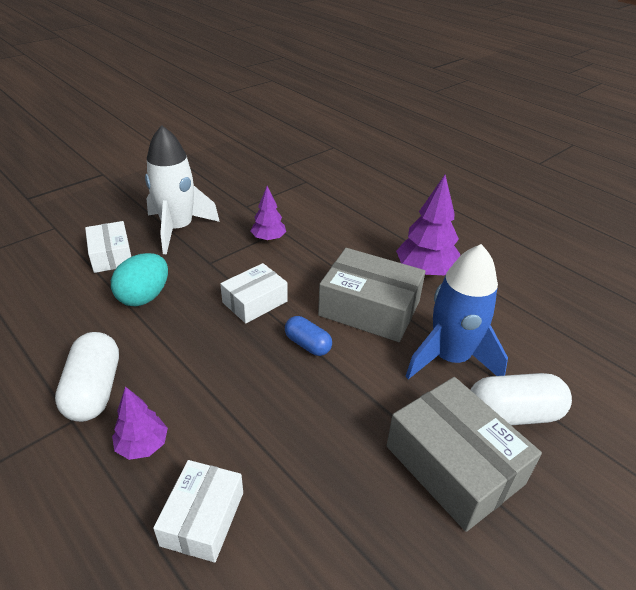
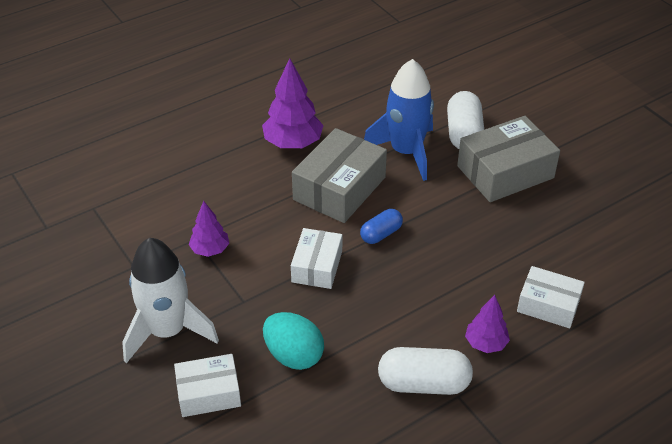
camera: 80 degrees left, 5 degrees up
white box [220,263,288,323] -> white box turned 45 degrees clockwise [291,228,342,289]

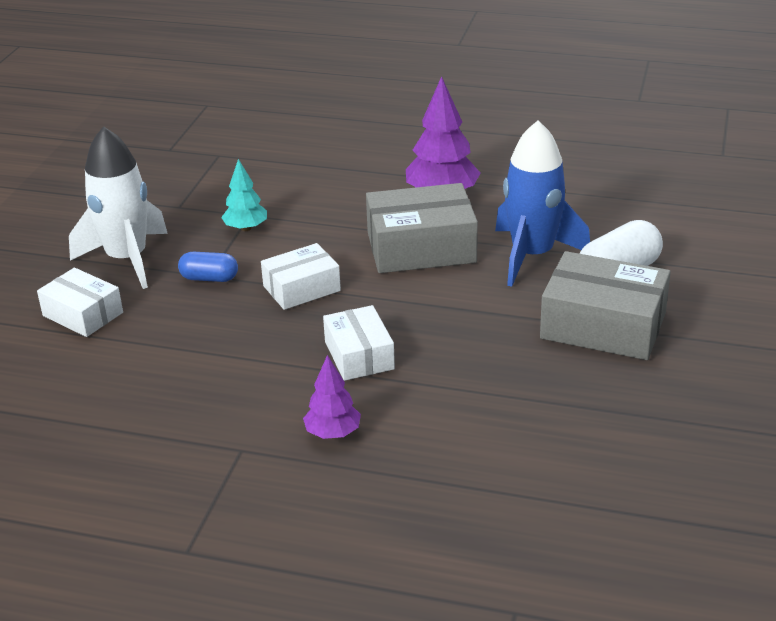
camera: 50 degrees right, 10 degrees down
purple tree [189,201,229,257] -> turquoise tree [221,159,267,231]
turquoise egg [263,312,324,370] -> none
blue capsule [360,209,403,244] -> blue capsule moved to [178,252,238,282]
white capsule [378,347,473,395] -> none
white box [517,266,585,328] -> white box moved to [323,305,395,381]

